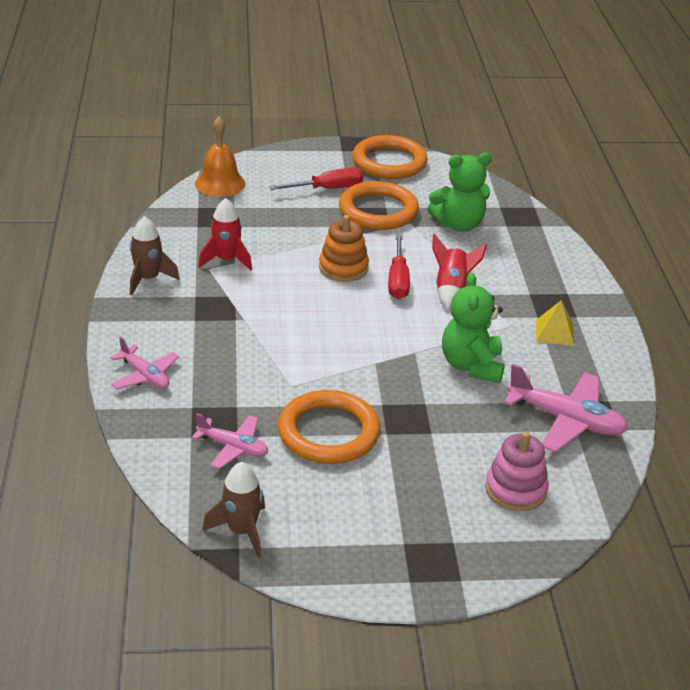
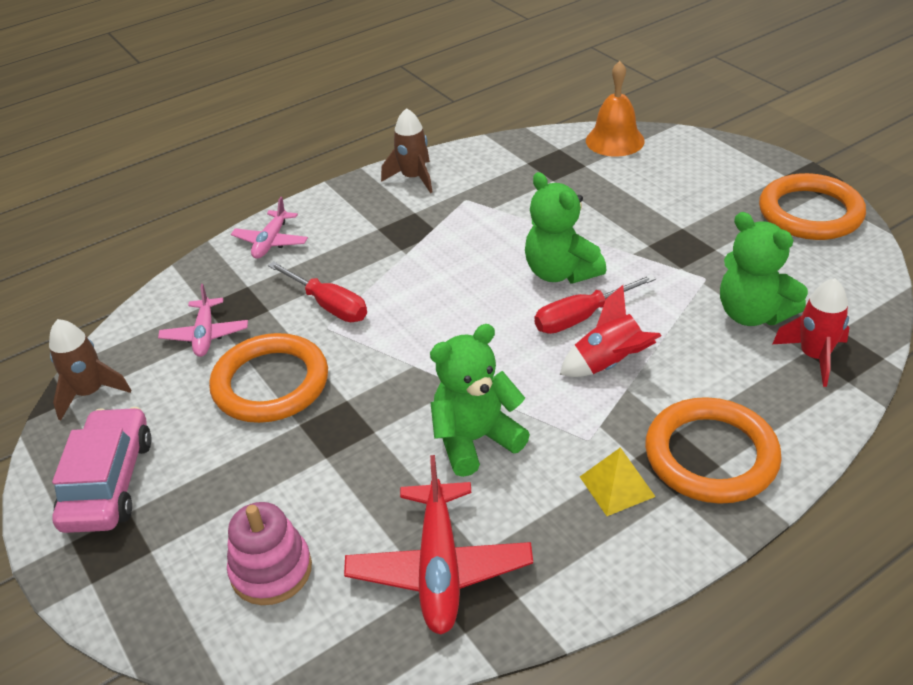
camera: 65 degrees right, 5 degrees up
red rocket [198,198,252,271] -> red rocket moved to [773,278,850,387]
red screwdriver [269,168,363,190] -> red screwdriver moved to [268,261,367,322]
orange stacking toy [319,215,369,282] -> green teddy bear [525,172,606,283]
orange ring [339,181,419,230] -> orange ring moved to [645,397,782,504]
pink plane [504,364,628,452] -> red plane [344,455,533,634]
none -> pink car [52,407,152,533]

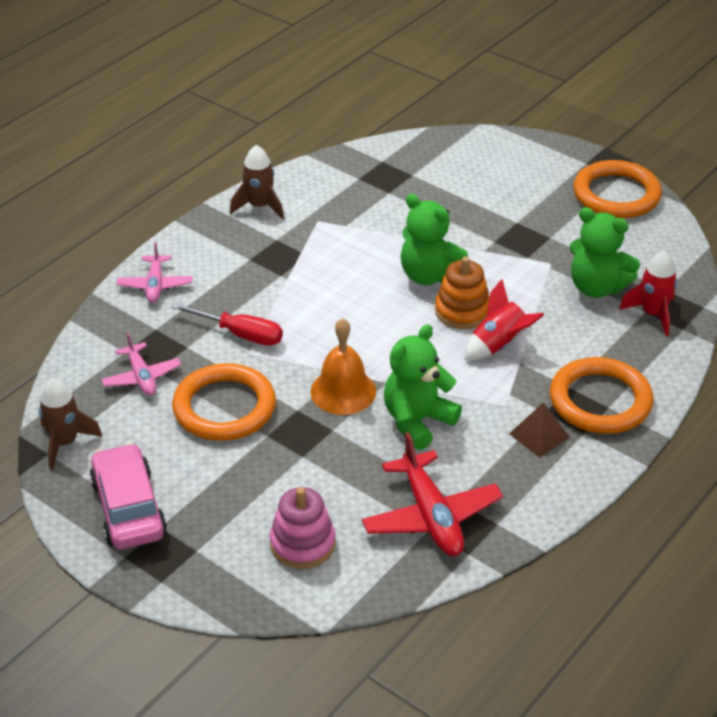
camera: 20 degrees left, 0 degrees up
red screwdriver [535,274,656,334] -> orange stacking toy [435,257,490,329]
yellow pyramid [580,447,656,516] -> brown pyramid [509,402,570,458]
orange bell [586,61,645,157] -> orange bell moved to [310,318,376,415]

